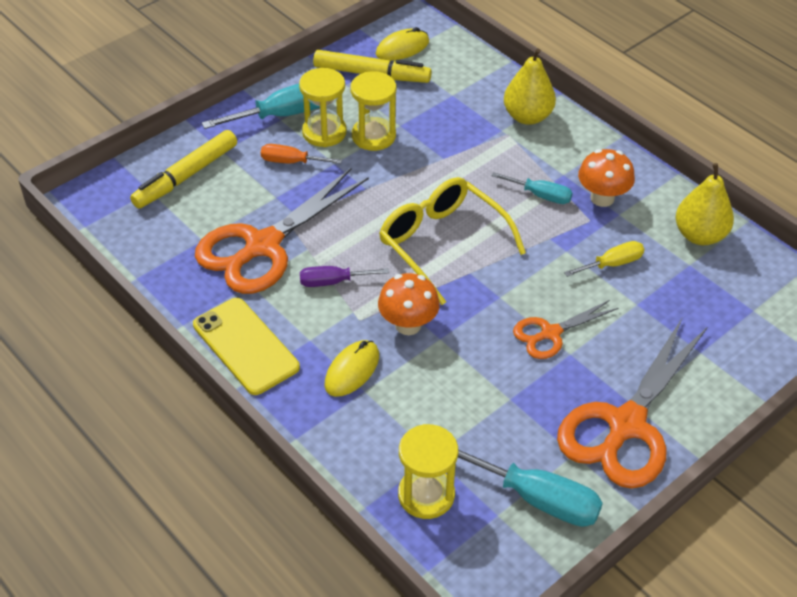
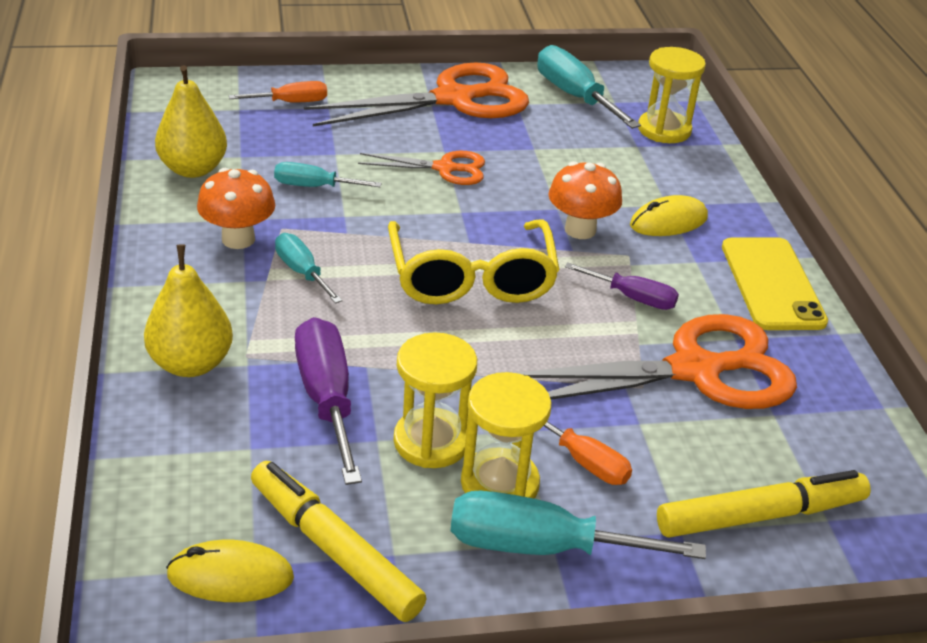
camera: 150 degrees left, 10 degrees down
yellow screwdriver [564,241,644,277] -> turquoise screwdriver [274,162,382,187]
none -> orange screwdriver [229,81,327,102]
none -> purple screwdriver [295,317,362,485]

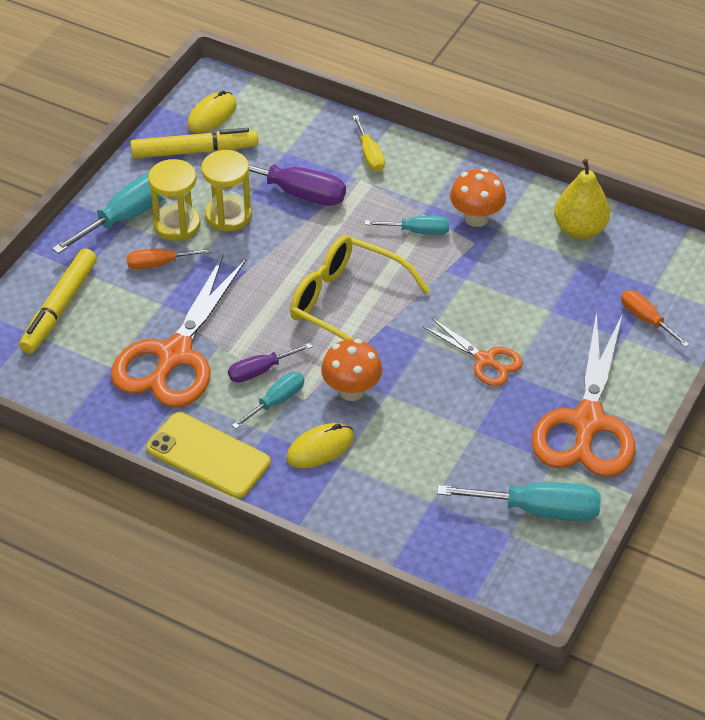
camera: 130 degrees right, 10 degrees up
yellow pear [144,244,233,377] -> yellow screwdriver [352,115,385,172]
orange screwdriver [229,81,327,102] -> orange screwdriver turned 120 degrees clockwise [621,290,690,347]
turquoise screwdriver [274,162,382,187] -> turquoise screwdriver moved to [232,372,304,429]
orange scissors [358,151,485,185] -> orange scissors turned 90 degrees counterclockwise [423,318,523,386]
yellow mouse [630,195,708,236] -> yellow mouse turned 45 degrees clockwise [286,423,354,468]
yellow hourglass [638,47,706,143] -> none

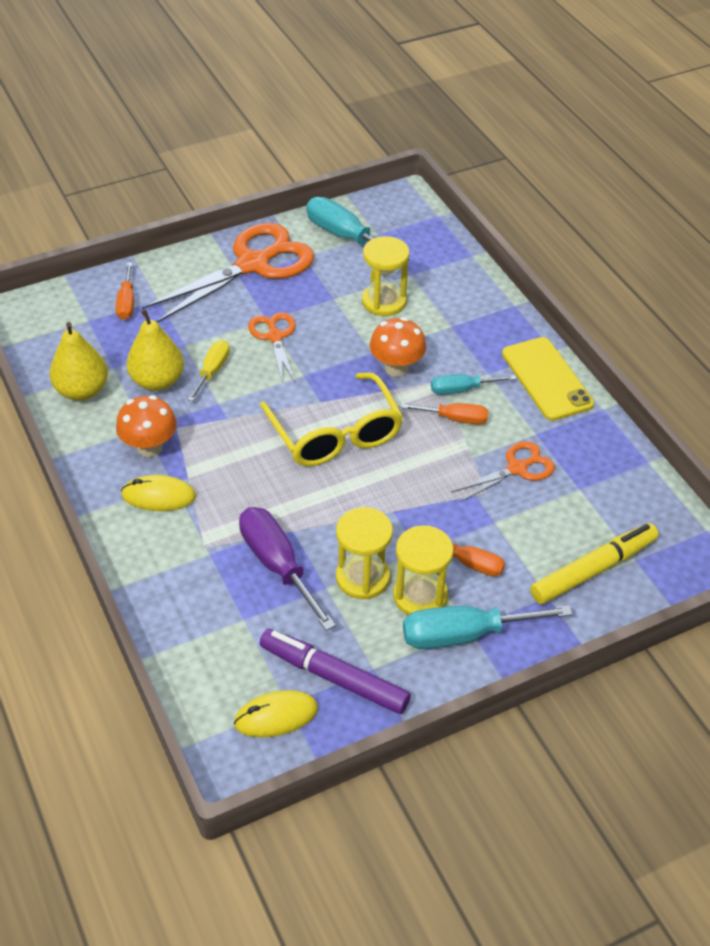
camera: 145 degrees left, 0 degrees up
orange scissors [111,254,246,407] -> orange scissors [451,441,555,503], size x0.52
yellow marker [130,128,258,159] -> purple marker [260,629,411,714]
purple screwdriver [228,343,313,383] -> orange screwdriver [400,403,489,425]
yellow mouse [286,423,354,468] -> yellow mouse moved to [121,475,196,511]
yellow screwdriver [352,115,385,172] -> yellow screwdriver moved to [188,340,230,401]
turquoise screwdriver [365,216,449,235] -> none
none -> yellow pear [126,309,184,391]
none -> yellow hourglass [362,236,409,316]

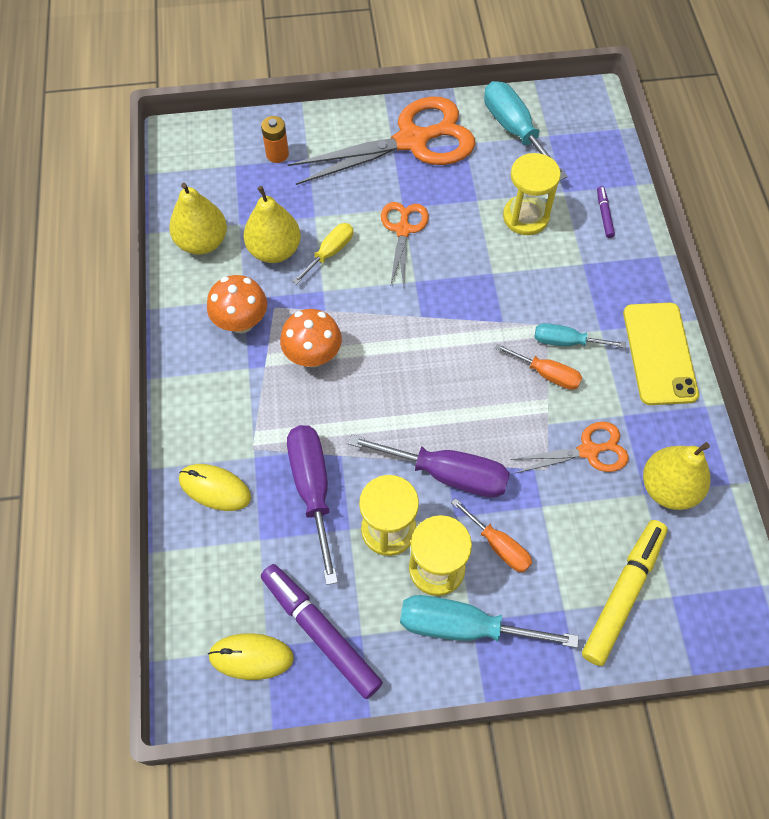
camera: 20 degrees right, 15 degrees up
orange screwdriver [116,263,134,320] -> orange battery [261,116,289,163]
yellow mouse [121,475,196,511] -> yellow mouse moved to [179,464,251,511]
yellow glasses [260,372,403,466] -> none
orange mushroom [370,317,426,377] -> orange mushroom moved to [280,309,342,367]
yellow marker [530,523,659,604] -> yellow marker turned 45 degrees counterclockwise [582,520,668,666]
none -> purple screwdriver [348,435,510,498]
none -> purple marker [597,186,615,238]
none -> yellow pear [643,442,710,510]

